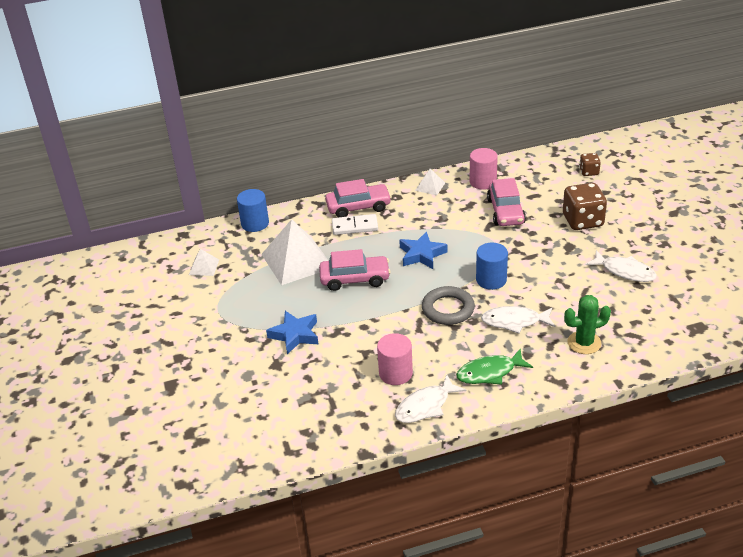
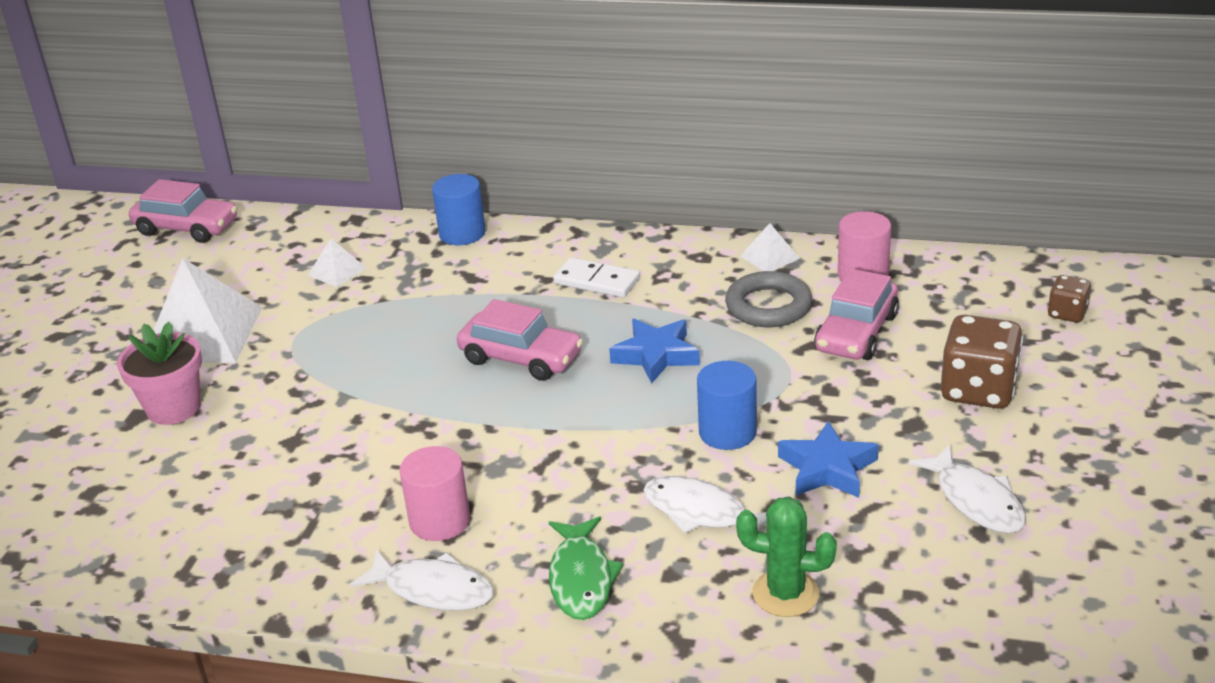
camera: 30 degrees right, 5 degrees down
white pyramid [261,219,328,285] -> white pyramid moved to [153,258,262,363]
blue star [266,311,318,354] -> blue star moved to [778,421,879,498]
pink car [325,179,392,217] -> pink car moved to [129,179,237,243]
white fish [395,374,466,423] -> white fish turned 150 degrees counterclockwise [350,549,494,611]
grey ring [422,286,475,325] -> grey ring moved to [725,271,812,327]
green fish [456,348,533,385] -> green fish turned 105 degrees counterclockwise [549,516,624,620]
none -> pink flower pot [117,322,202,425]

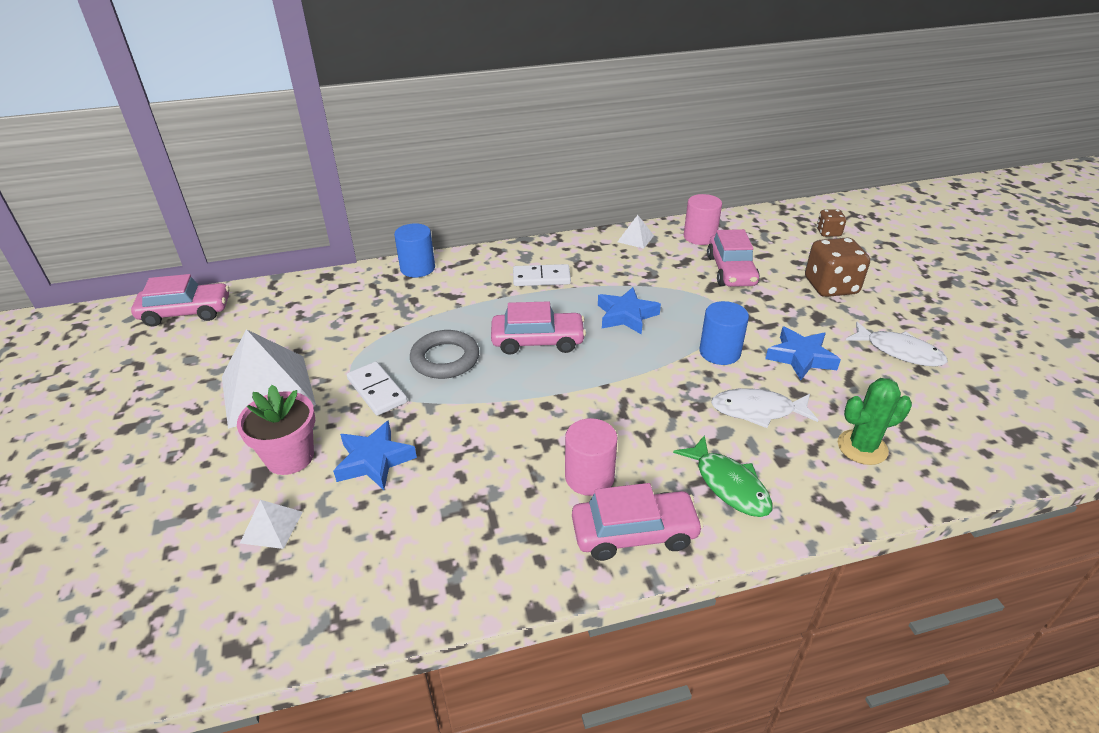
camera: 30 degrees left, 5 degrees up
white pyramid [308,238,367,287] -> white pyramid moved to [240,500,303,549]
white fish [350,549,494,611] -> pink car [572,483,704,561]
grey ring [725,271,812,327] -> grey ring moved to [410,330,479,379]
none -> blue star [333,420,417,490]
none -> white domino [347,362,407,416]

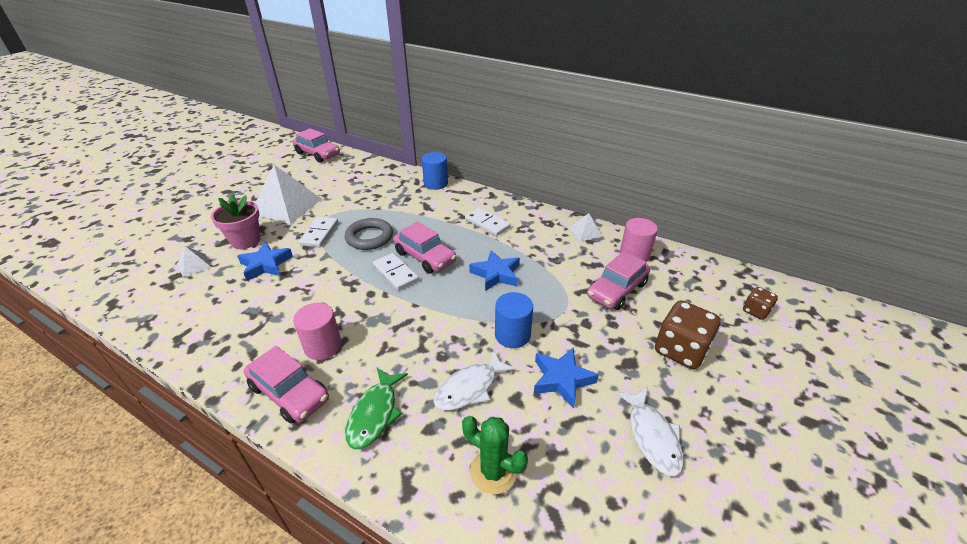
camera: 45 degrees right, 0 degrees up
white fish [711,388,818,428] -> white fish turned 90 degrees counterclockwise [433,350,516,411]
none -> white domino [373,253,419,290]

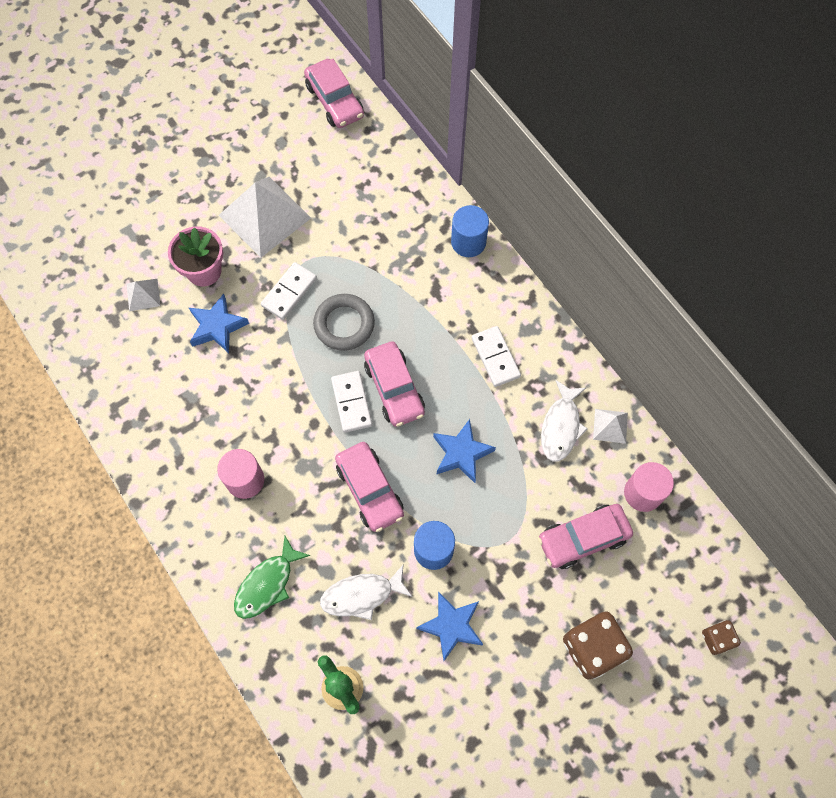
camera: 25 degrees right, 30 degrees up
pink car [244,346,329,424] -> pink car moved to [335,442,404,532]
white fish [615,387,684,477] -> white fish moved to [541,380,588,462]

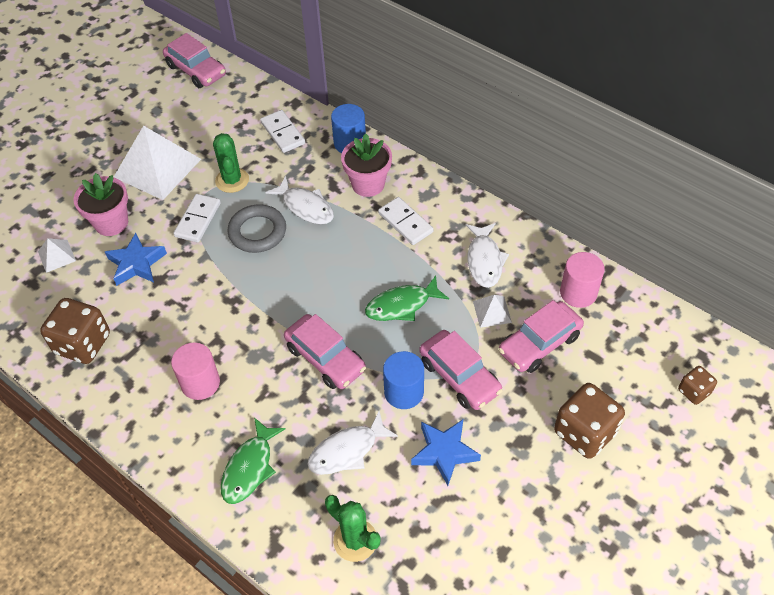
camera: 15 degrees left, 15 degrees down
white domino [331,371,372,433] -> white domino moved to [260,110,305,153]
pink car [364,341,425,427] -> pink car moved to [419,330,503,410]
blue star [433,419,496,483] -> green fish [365,276,449,321]
white pyramid [593,409,628,444] -> white pyramid moved to [473,294,512,328]
none -> brown dice [40,298,110,364]
none -> green cactus [213,133,249,193]
none -> white fish [265,176,334,224]
none -> pink flower pot [341,133,392,197]

